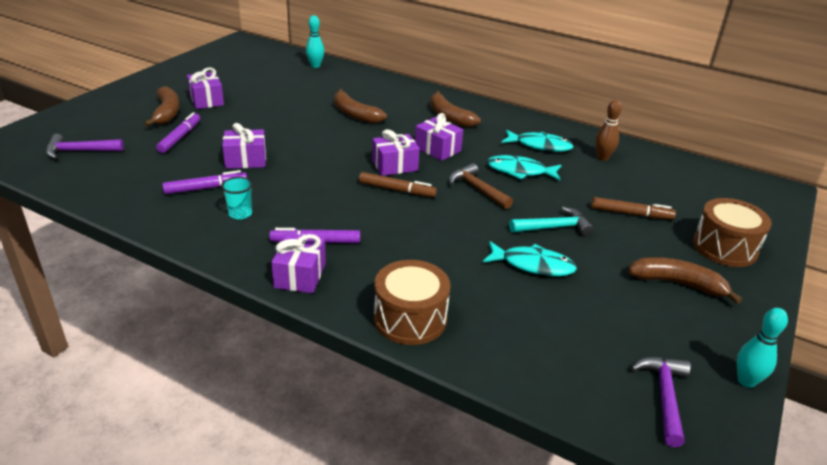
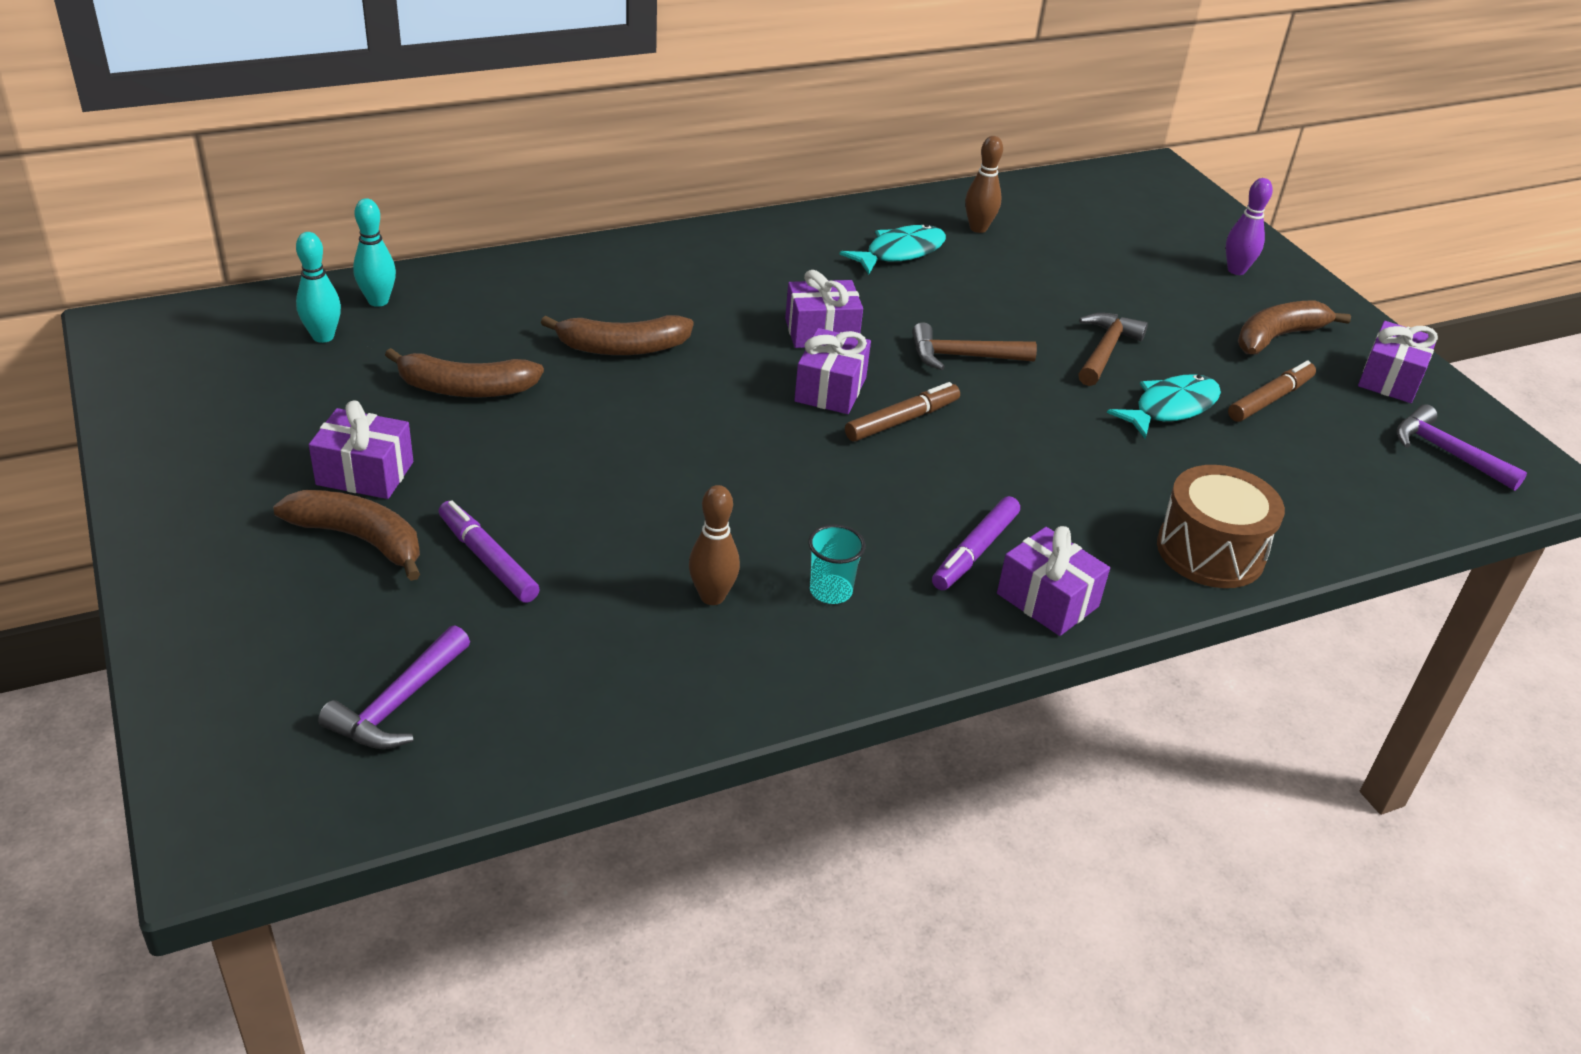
camera: 55 degrees left, 5 degrees up
purple marker [162,170,247,194] -> brown bowling pin [689,485,740,605]
purple gift [222,123,266,169] -> purple gift moved to [1358,321,1438,403]
brown banana [430,91,481,127] -> brown banana moved to [385,348,544,397]
turquoise fish [487,155,562,181] -> none
turquoise hammer [509,206,594,236] -> brown hammer [1078,313,1148,386]
brown marker [591,197,676,220] -> brown marker moved to [1228,360,1316,422]
brown drum [693,198,772,267] -> purple bowling pin [1226,178,1273,275]
turquoise bowling pin [737,308,788,388] -> turquoise bowling pin moved to [296,232,341,343]

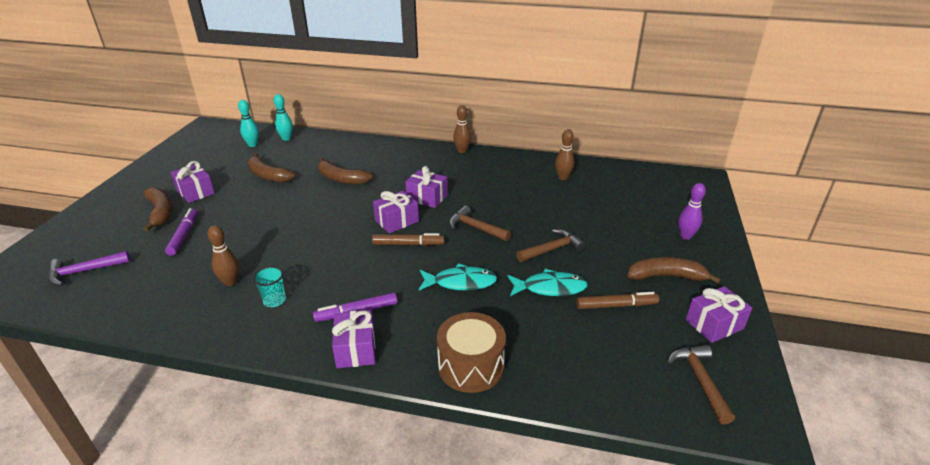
camera: 40 degrees right, 5 degrees down
turquoise fish [840,224,946,275] -> turquoise fish moved to [419,264,497,291]
purple hammer [1397,404,1527,491] -> brown hammer [667,345,735,424]
none -> brown bowling pin [453,105,471,153]

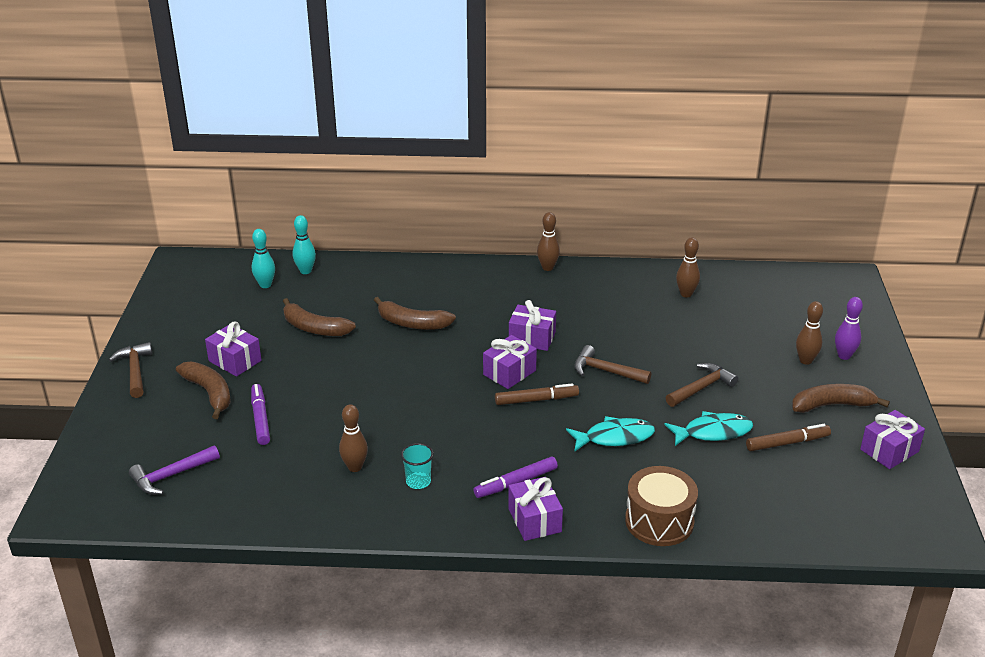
camera: 10 degrees left, 0 degrees up
brown hammer [667,345,735,424] -> brown hammer moved to [109,342,152,398]
none -> brown bowling pin [796,301,823,365]

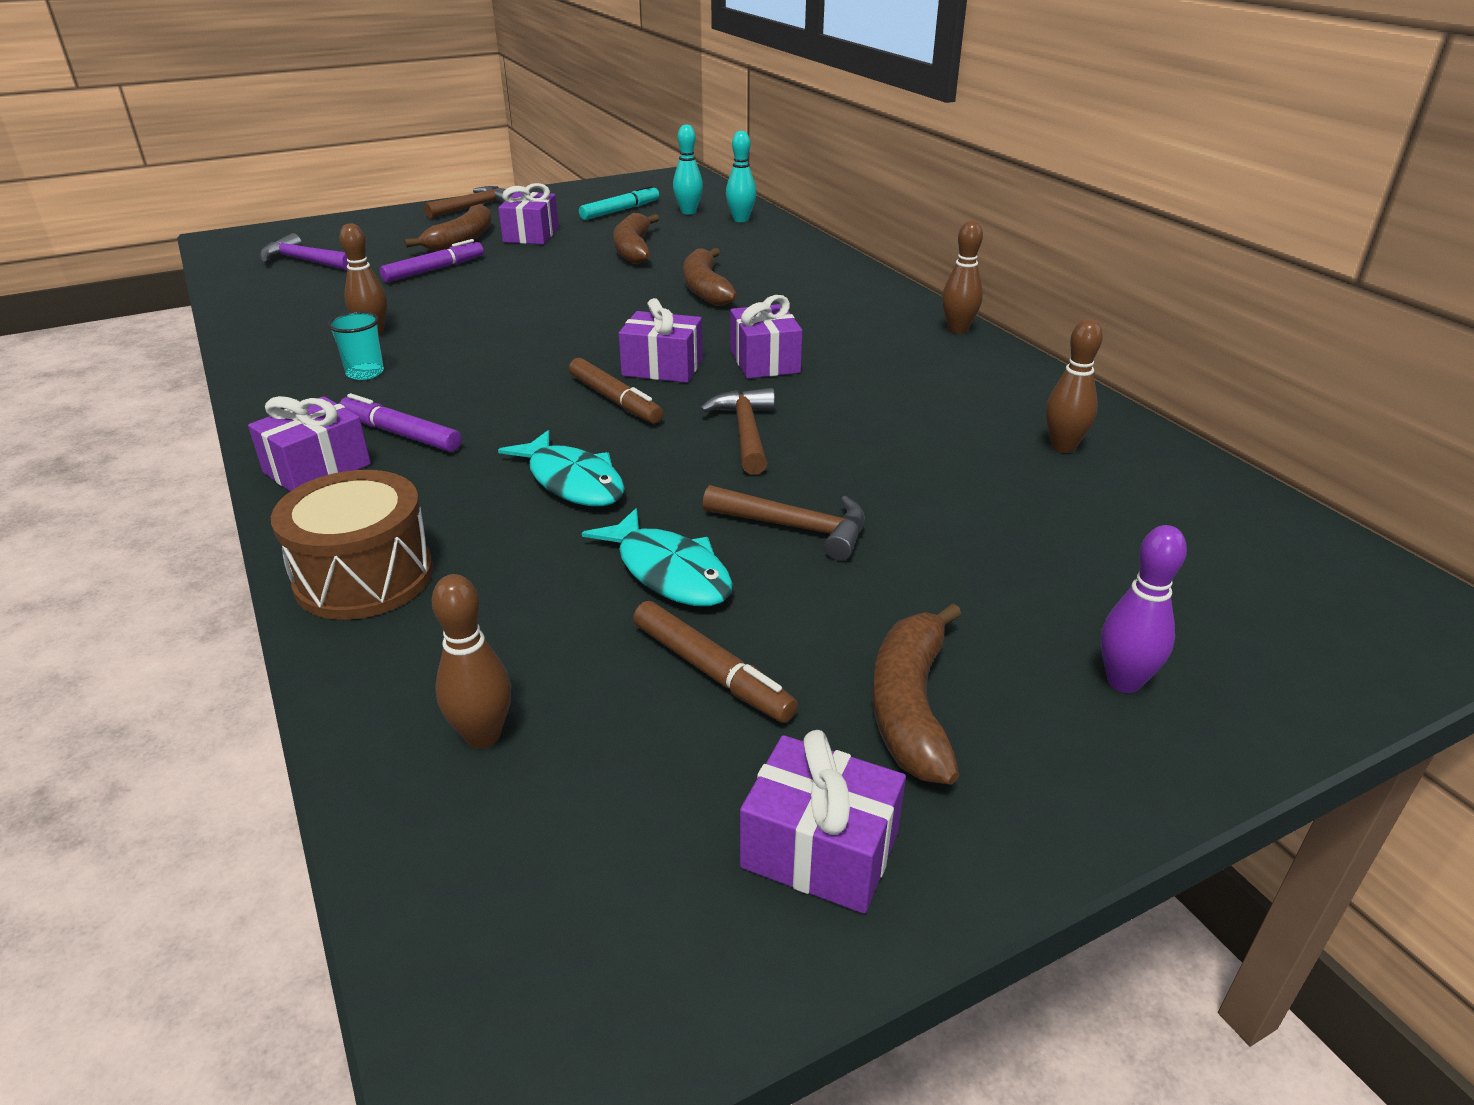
camera: 60 degrees right, 0 degrees up
brown banana [792,384,890,413] -> brown banana turned 135 degrees counterclockwise [872,603,961,785]
brown bowling pin [796,301,823,365] -> brown bowling pin moved to [432,574,511,748]
none -> turquoise marker [579,185,659,220]

